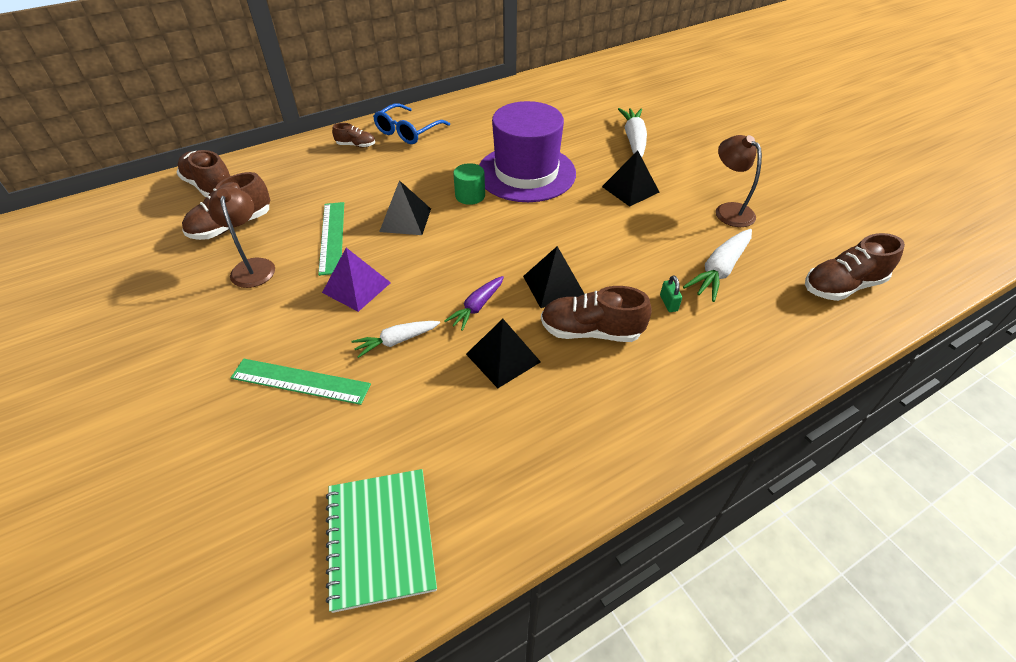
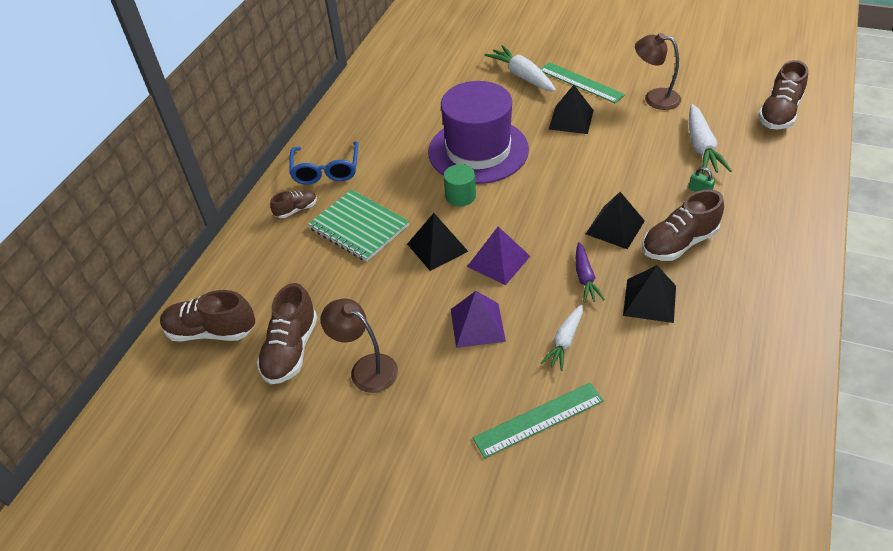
camera: 35 degrees left, 0 degrees up
green ruler [318,202,344,276] -> green ruler moved to [540,62,625,103]
green notebook [326,469,437,613] -> green notebook moved to [308,189,409,262]
none -> purple pyramid [467,227,530,285]

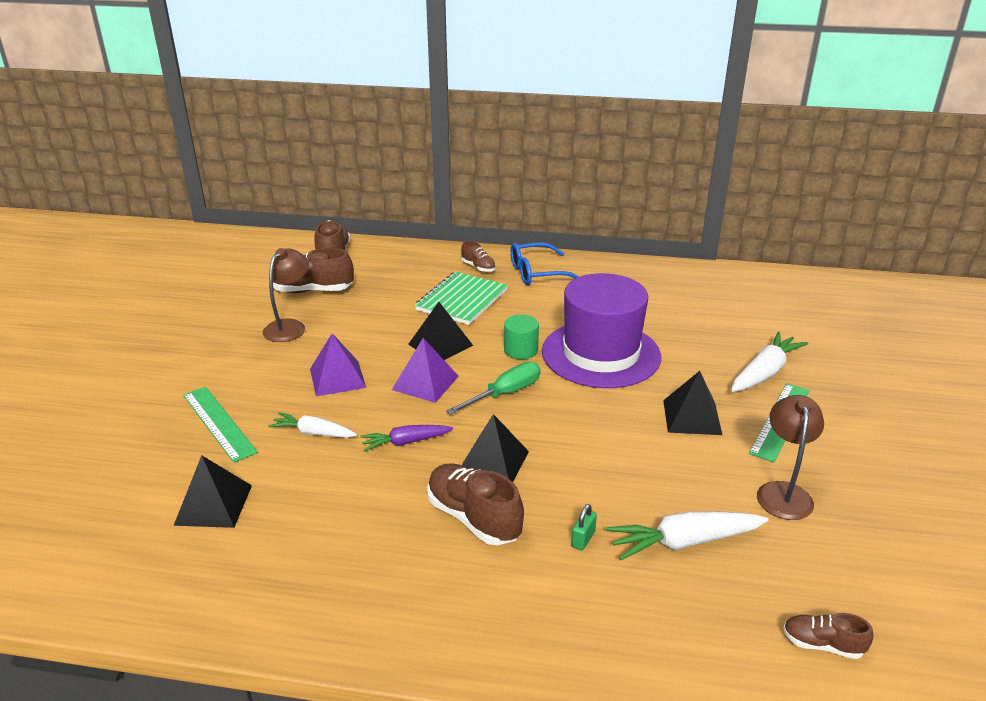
camera: 75 degrees right, 15 degrees down
black pyramid [623,265,676,323] -> black pyramid moved to [174,455,252,528]
brown shoe [758,60,808,129] -> brown shoe [783,613,873,659], size x0.56
none -> green screwdriver [446,362,541,415]

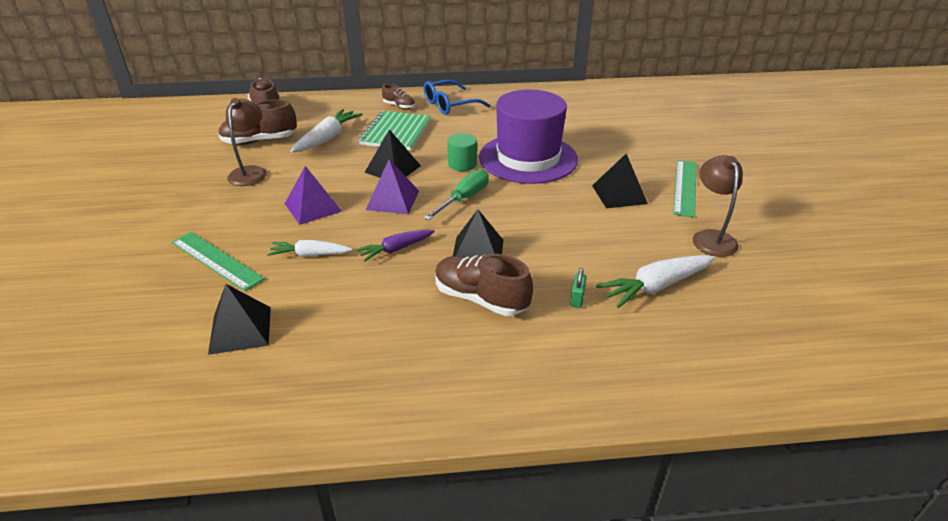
camera: 15 degrees left, 5 degrees up
white carrot [731,332,808,392] -> white carrot moved to [291,109,363,152]
brown shoe [783,613,873,659] -> none

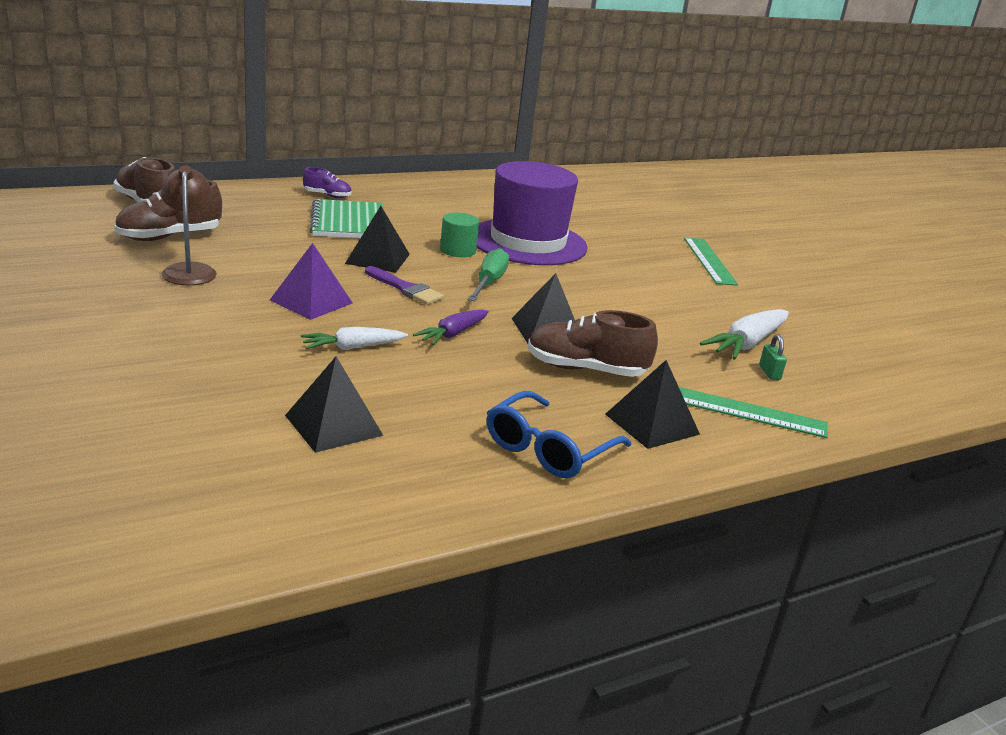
camera: 25 degrees left, 10 degrees down
green ruler [172,232,265,291] -> green ruler moved to [679,387,828,438]
white carrot [291,109,363,152] -> none
purple pyramid [366,159,419,214] -> purple brush [365,266,444,305]
brown shoe [382,84,415,109] -> purple shoe [303,167,351,198]
blue glasses [424,80,491,115] -> blue glasses moved to [487,391,631,478]
green padlock [570,268,586,308] -> green padlock moved to [759,334,787,380]
black pyramid [592,154,648,208] -> black pyramid moved to [605,360,700,449]
brown lamp [693,155,743,257] -> none

